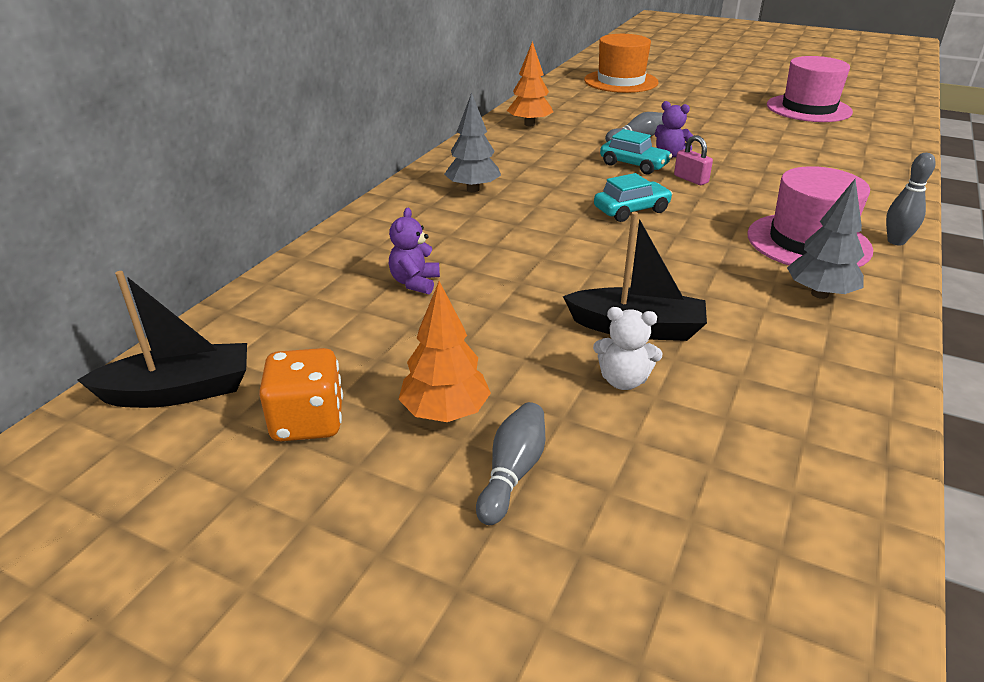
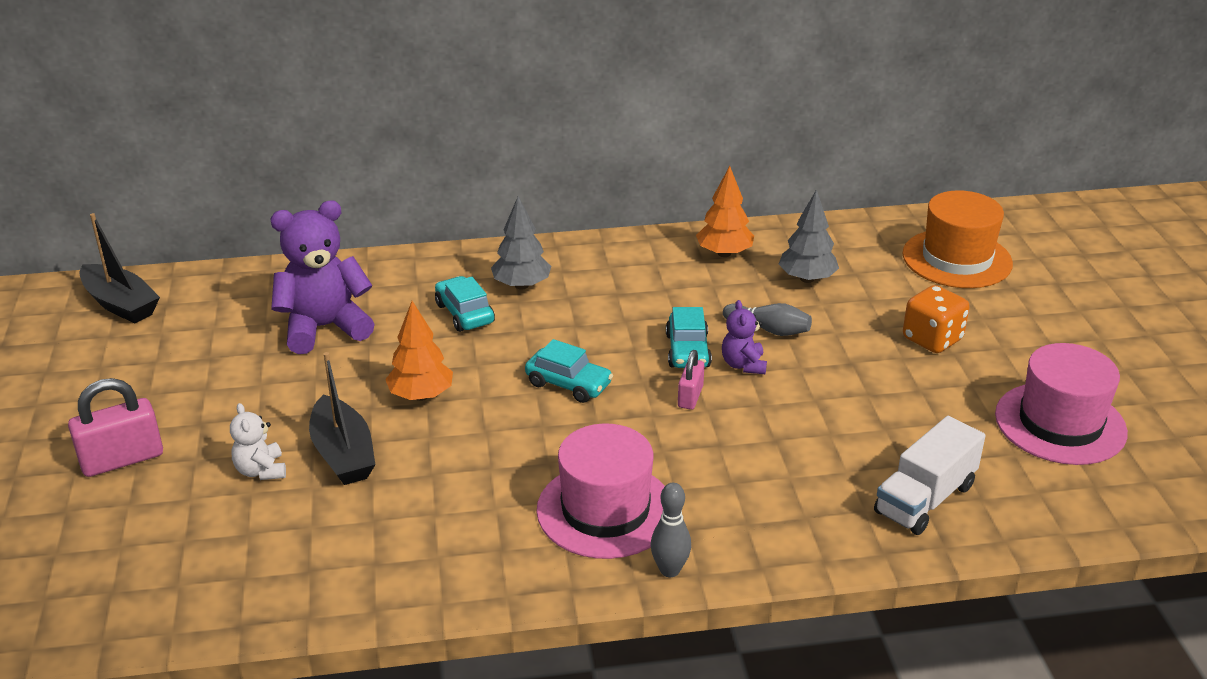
camera: 55 degrees right, 0 degrees up
orange dice [259,348,343,441] -> orange dice moved to [903,285,970,353]
purple teddy bear [389,208,440,294] -> purple teddy bear [271,200,375,354], size x1.99
orange tree [398,281,491,422] -> orange tree moved to [385,301,453,401]
grey bowling pin [476,402,545,525] -> pink padlock [68,378,163,477]
grey tree [787,179,864,299] -> grey tree moved to [779,189,839,283]
none -> turquoise car [435,276,495,332]
none -> white truck [874,416,985,535]

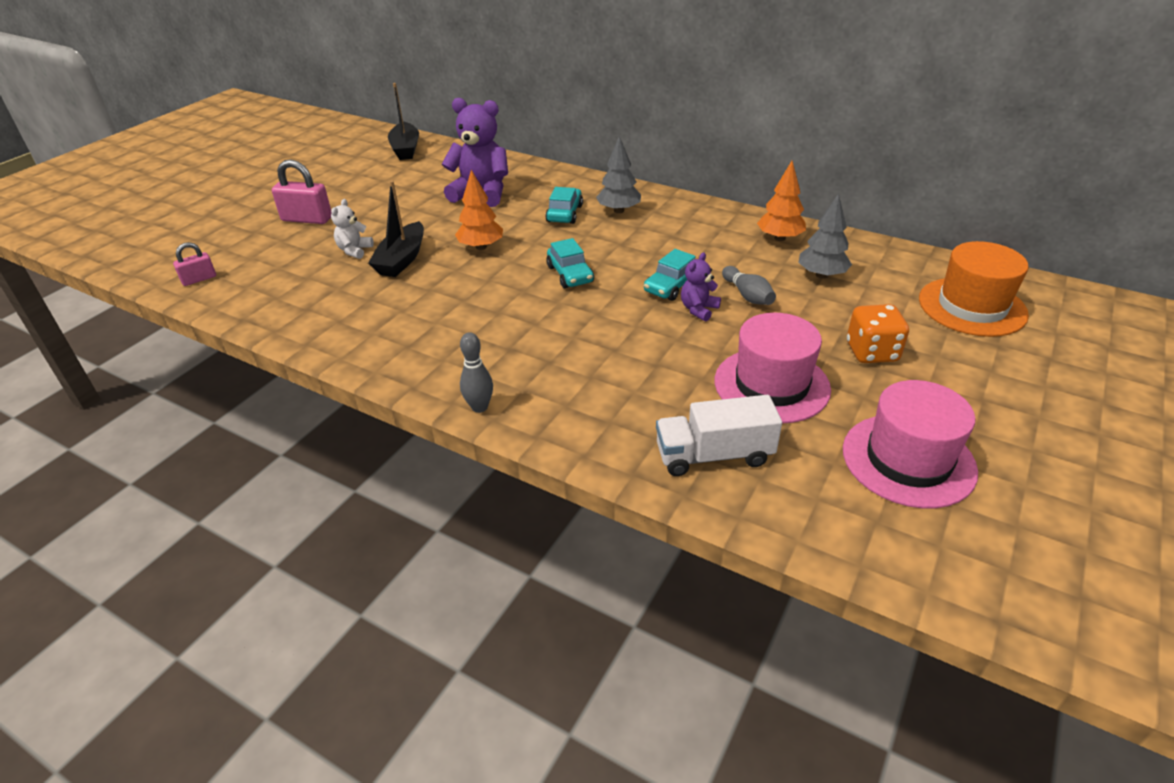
camera: 40 degrees right, 5 degrees up
pink hat [536,424,665,559] -> pink hat moved to [715,313,831,423]
pink padlock [678,350,704,410] -> pink padlock moved to [173,242,216,286]

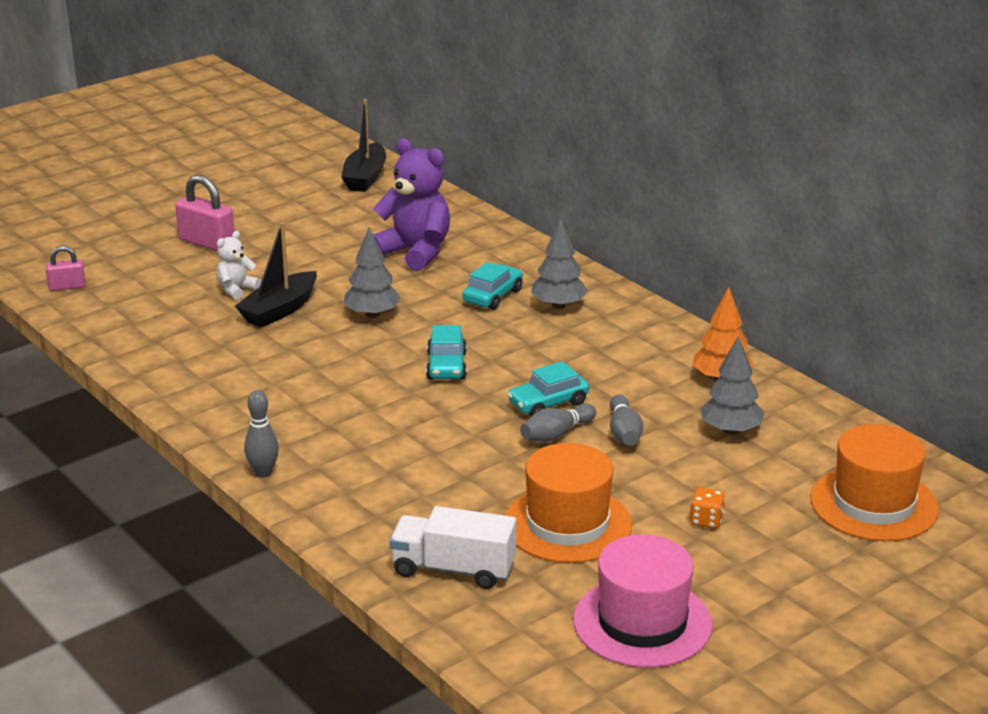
camera: 20 degrees right, 10 degrees down
orange tree [455,170,503,250] -> grey tree [344,227,401,318]
purple teddy bear [681,252,721,321] -> grey bowling pin [520,404,596,442]
pink hat [715,313,831,423] -> orange hat [505,443,632,563]
orange dice [847,304,909,363] -> orange dice [690,487,726,529], size x0.58

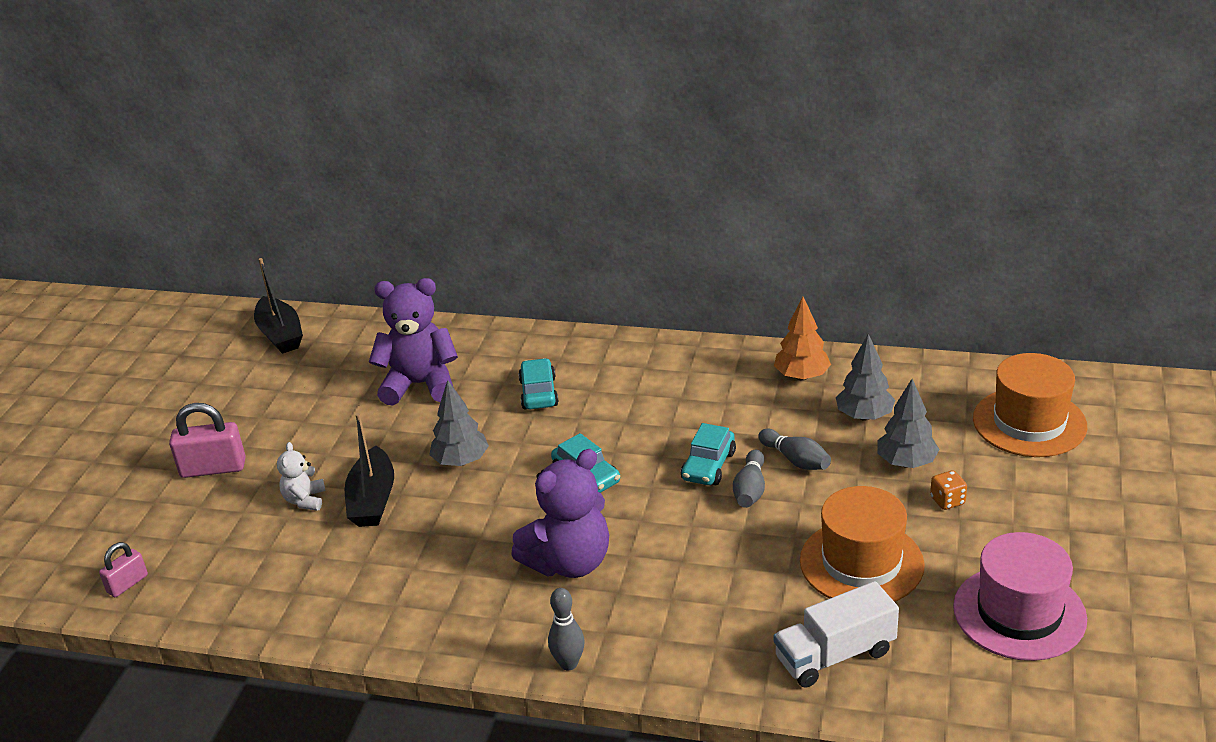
camera: 35 degrees left, 5 degrees up
grey tree [531,218,588,309] -> grey tree moved to [877,379,940,468]
none -> purple teddy bear [511,449,609,578]

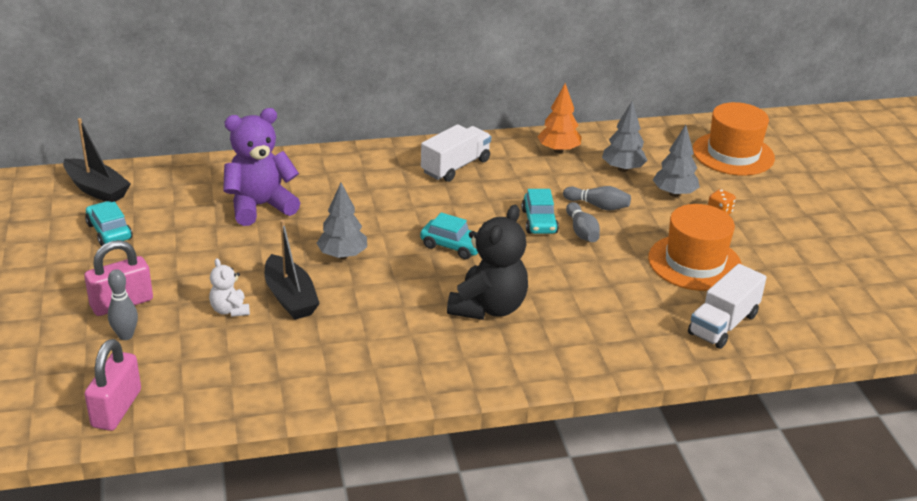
camera: 30 degrees left, 0 degrees up
pink padlock [99,542,148,597] -> pink padlock [84,339,141,431], size x1.70
purple teddy bear [511,449,609,578] -> black teddy bear [447,205,528,320]
turquoise car [518,358,559,409] -> turquoise car moved to [85,201,132,246]
grey bowling pin [548,588,585,670] -> grey bowling pin moved to [108,269,138,340]
pink hat [953,532,1087,661] -> none
none -> white truck [421,124,491,182]

